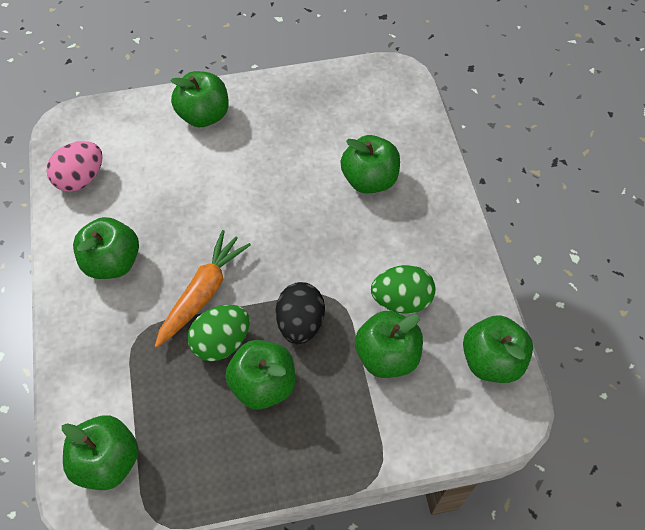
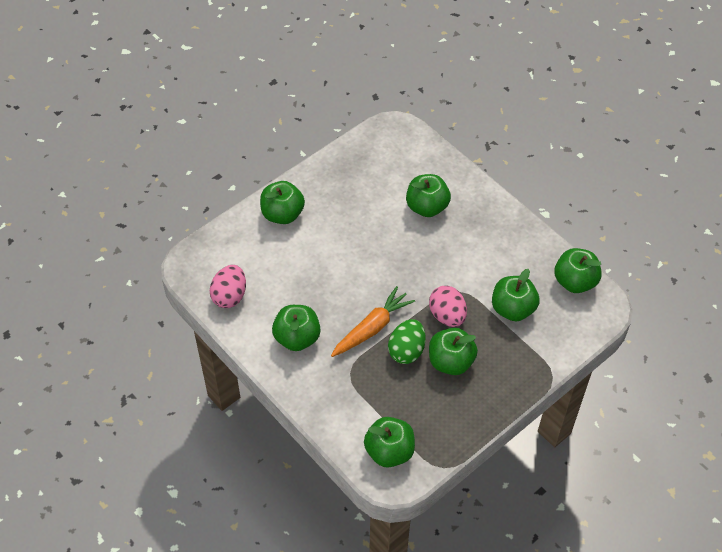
camera: 30 degrees left, 5 degrees down
orange carrot [155,230,251,348] -> orange carrot turned 45 degrees clockwise [331,286,415,357]
black egg [276,282,325,344] -> pink egg [429,286,467,327]
green egg [371,265,436,314] -> none

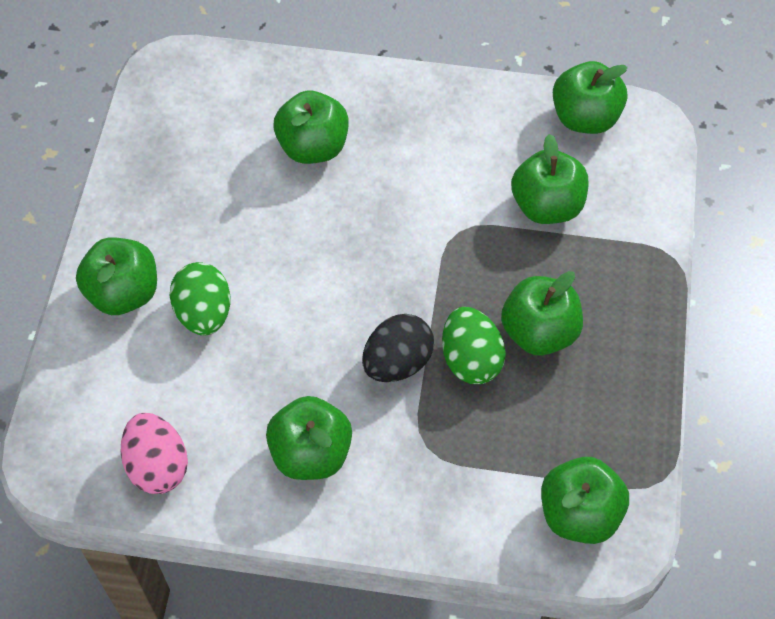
camera: 40 degrees left, 5 degrees up
orange carrot [331,286,415,357] -> black egg [362,314,434,382]
pink egg [429,286,467,327] -> none
none -> green egg [170,262,230,336]

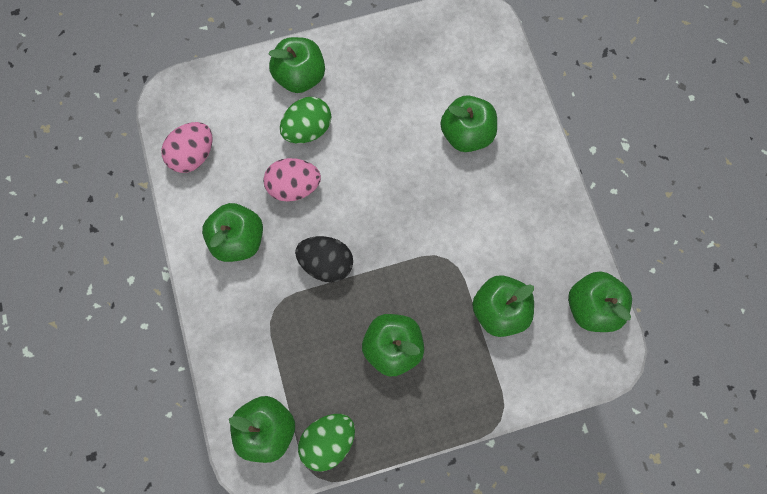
camera: 65 degrees right, 15 degrees up
green egg [442,307,506,384] -> green egg moved to [298,414,355,472]
none -> pink egg [263,158,321,202]

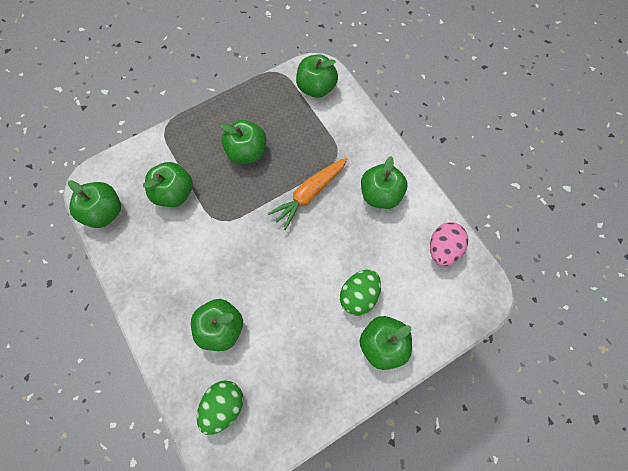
camera: 165 degrees right, 5 degrees down
pink egg [263,158,321,202] -> none
black egg [295,236,353,283] -> orange carrot [268,158,347,230]
green egg [298,414,355,472] -> green egg moved to [197,380,243,435]

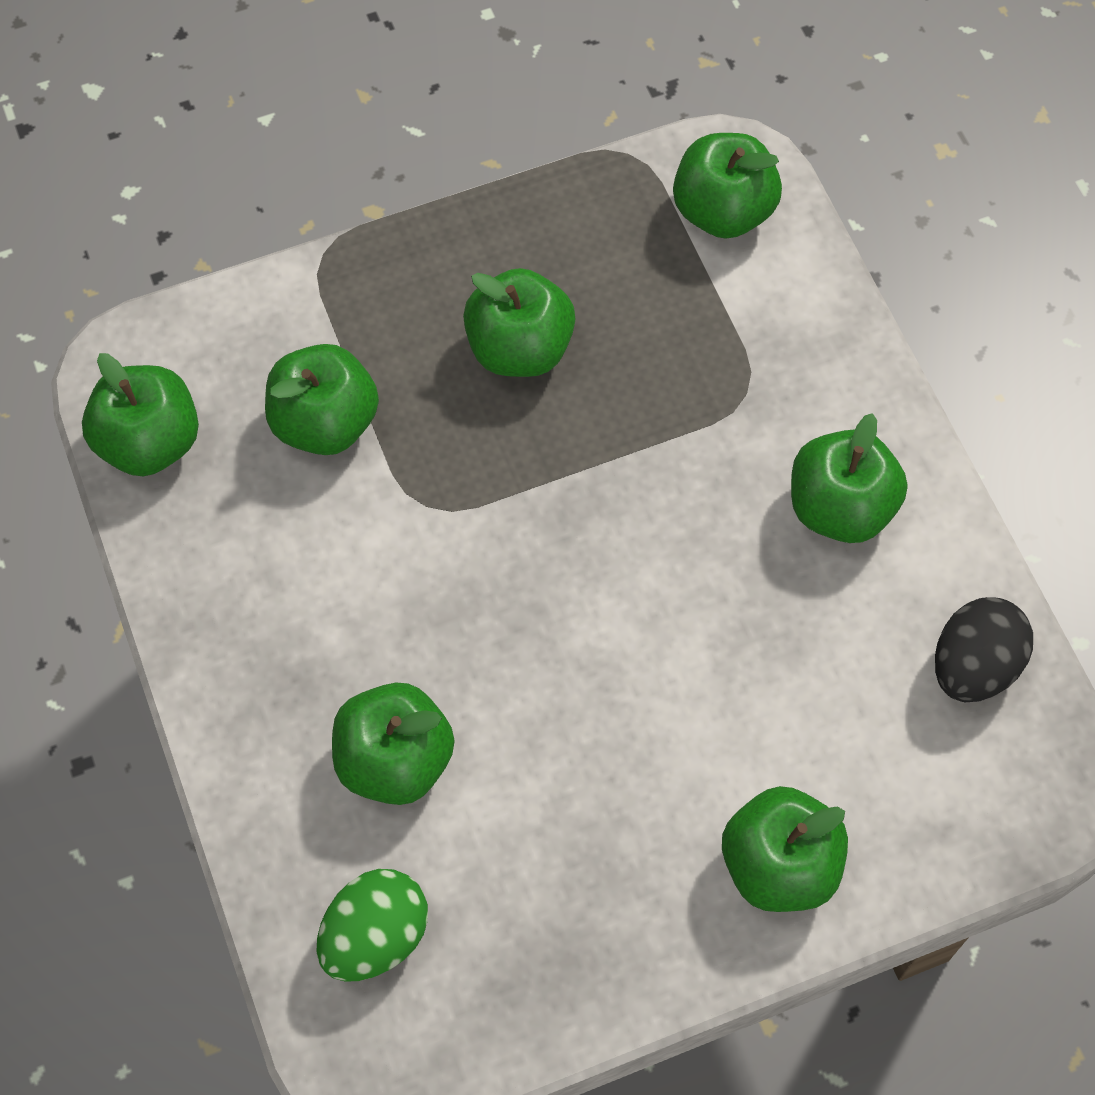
camera: 10 degrees right, 5 degrees down
orange carrot [268,158,347,230] -> none
green egg [340,270,381,316] -> none
pink egg [430,222,468,266] -> black egg [935,597,1033,702]

